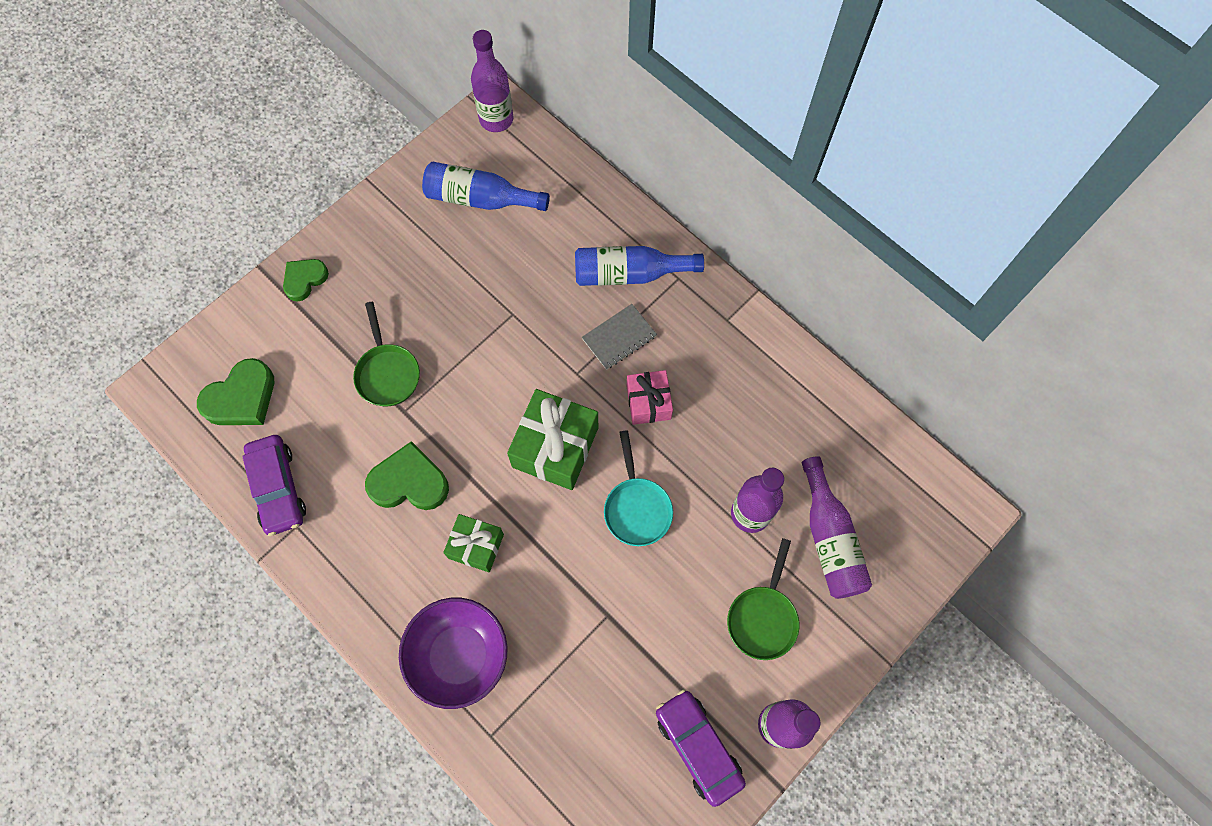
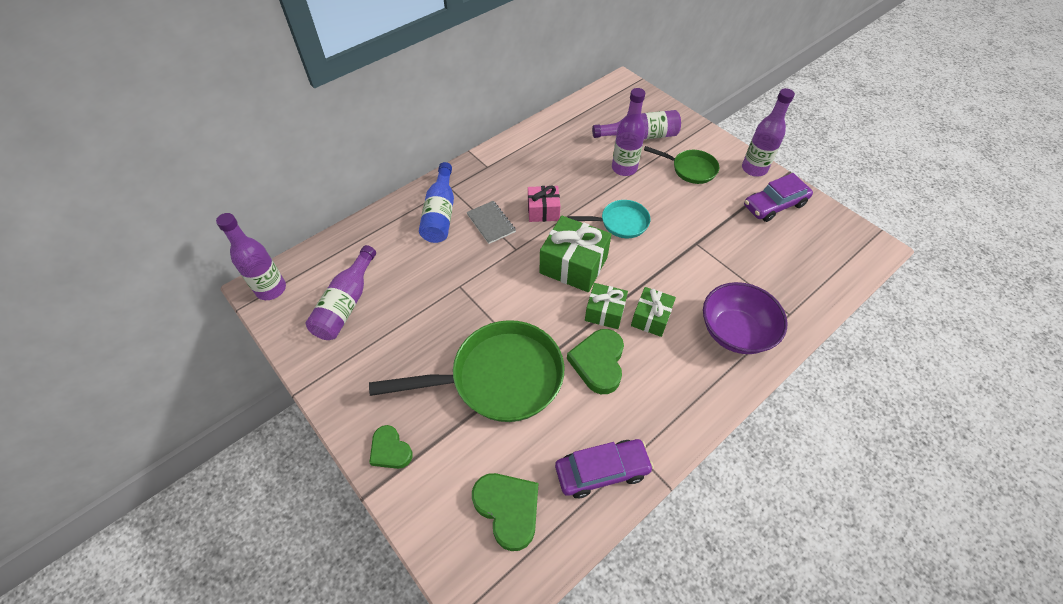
camera: 85 degrees left, 15 degrees down
green pan [353,302,420,406] -> green pan [369,320,564,422], size x1.89
blue bottle [422,162,550,211] -> purple bottle [306,245,376,340]
none -> green gift [585,283,628,329]

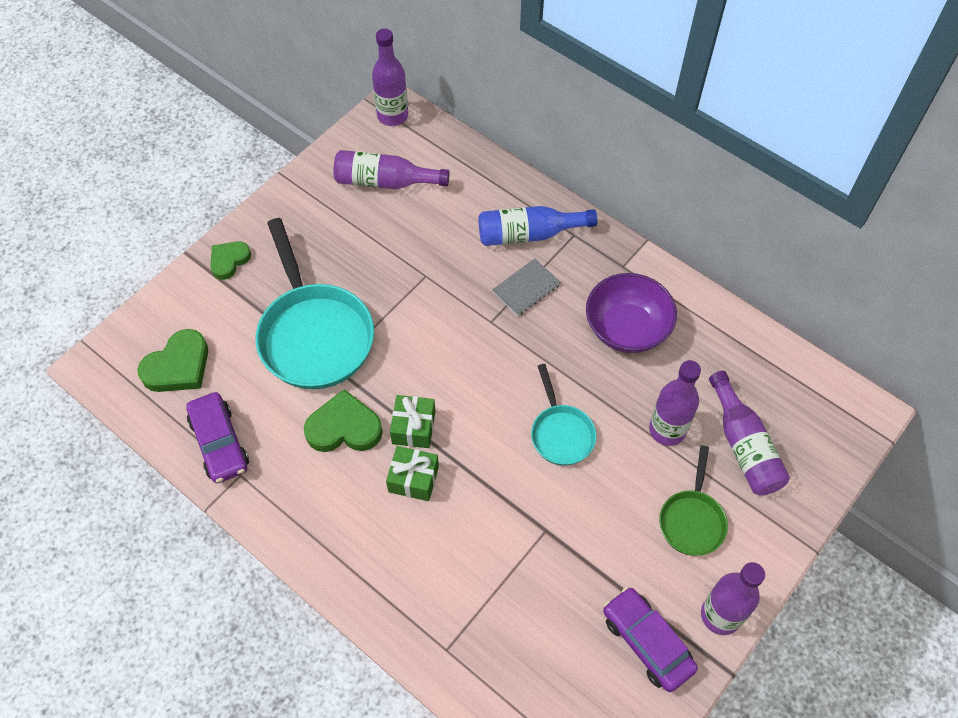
camera: 80 degrees right, 5 degrees up
green pan [369,320,564,422] -> turquoise pan [256,218,374,389]
pink gift [528,186,560,222] -> none
green gift [539,216,612,292] -> none
purple bowl [703,282,788,354] -> purple bowl moved to [586,273,677,353]

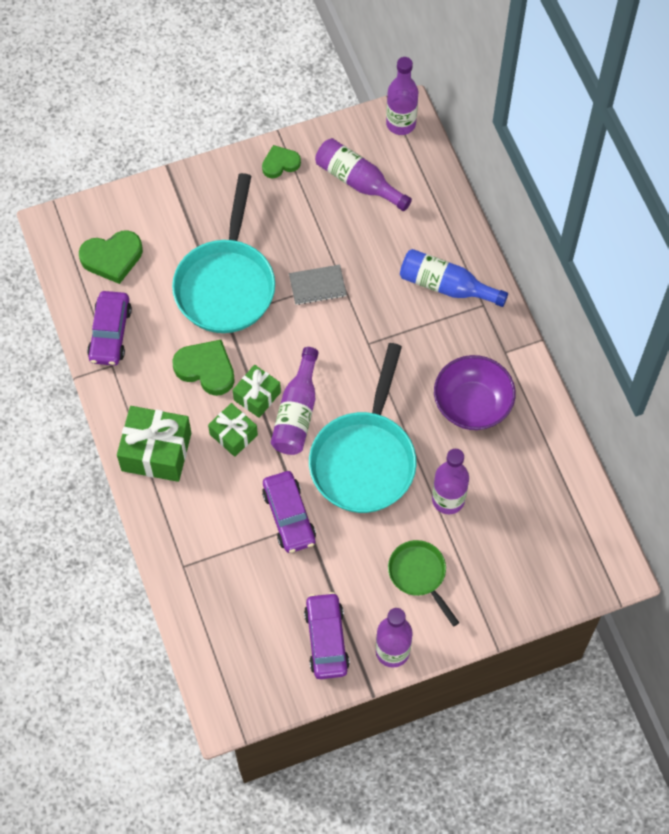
camera: 30 degrees right, 5 degrees up
green heart [210,241,251,280] -> green heart moved to [262,145,301,179]
grey notebook [492,258,561,316] -> grey notebook moved to [289,265,347,305]
turquoise pan [531,364,596,465] -> turquoise pan [309,343,416,513], size x1.89
green pan [659,445,728,556] -> green pan turned 105 degrees clockwise [388,540,459,627]
purple bottle [709,371,790,496] -> purple bottle moved to [271,347,319,455]
none -> green gift [117,406,191,482]
none -> purple car [262,471,316,553]

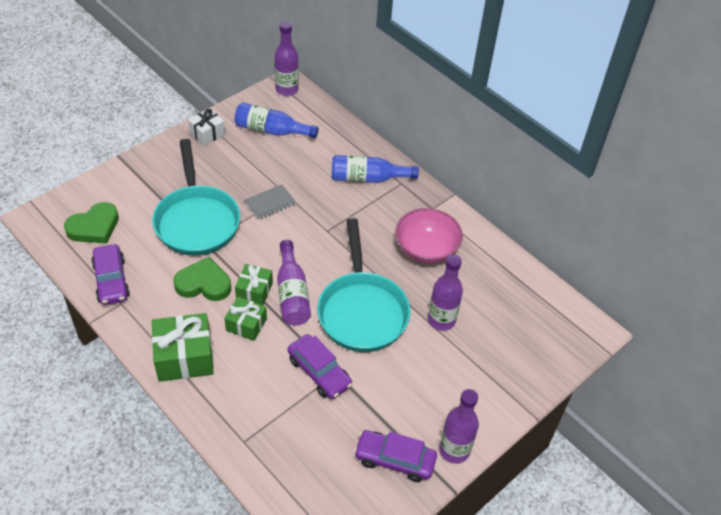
camera: 25 degrees left, 15 degrees down
green heart [262,145,301,179] -> white gift [188,108,225,146]
purple car [304,592,350,679] -> purple car turned 45 degrees counterclockwise [354,430,437,482]
purple bottle [315,138,412,211] -> blue bottle [235,103,318,138]
green pan [388,540,459,627] -> none
purple bowl [434,355,516,430] -> pink bowl [395,208,463,264]

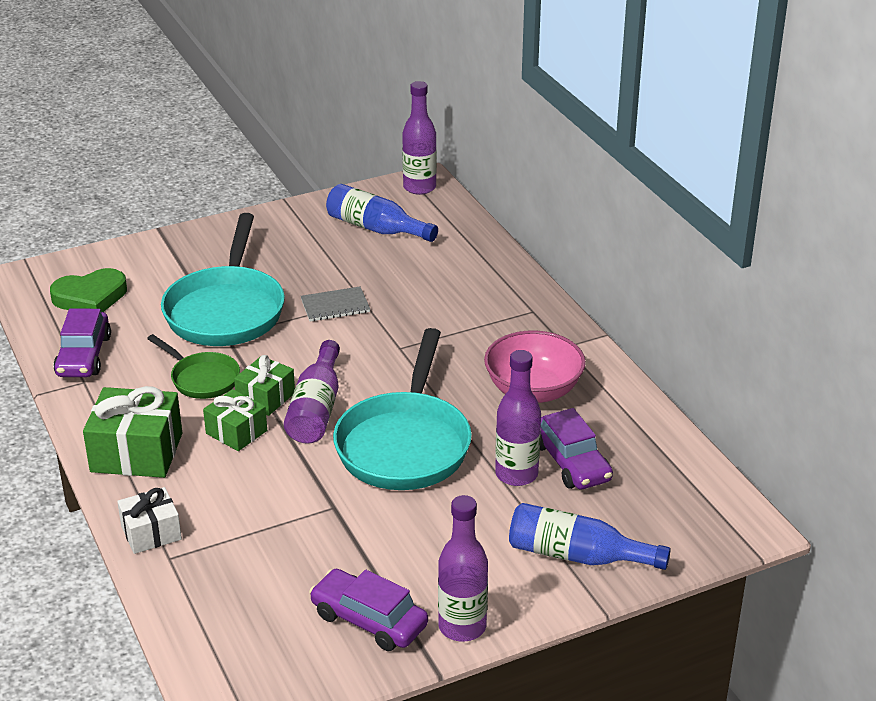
camera: 20 degrees right, 15 degrees down
green heart [174,257,231,301] -> green pan [147,334,240,399]
white gift [188,108,225,146] -> white gift moved to [117,487,182,554]
purple car [288,334,352,399] -> purple car moved to [540,408,613,489]
blue bottle [332,155,419,183] -> blue bottle moved to [509,503,671,570]

